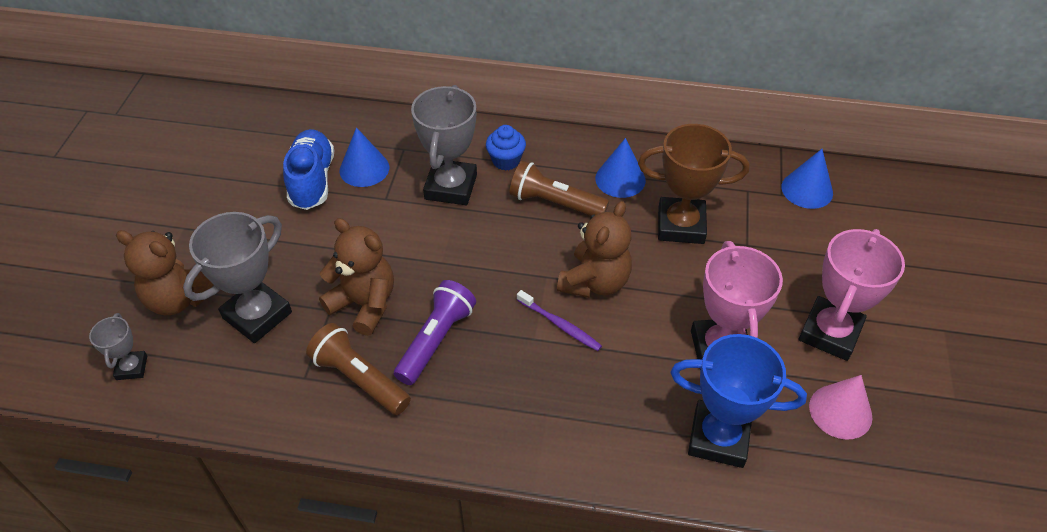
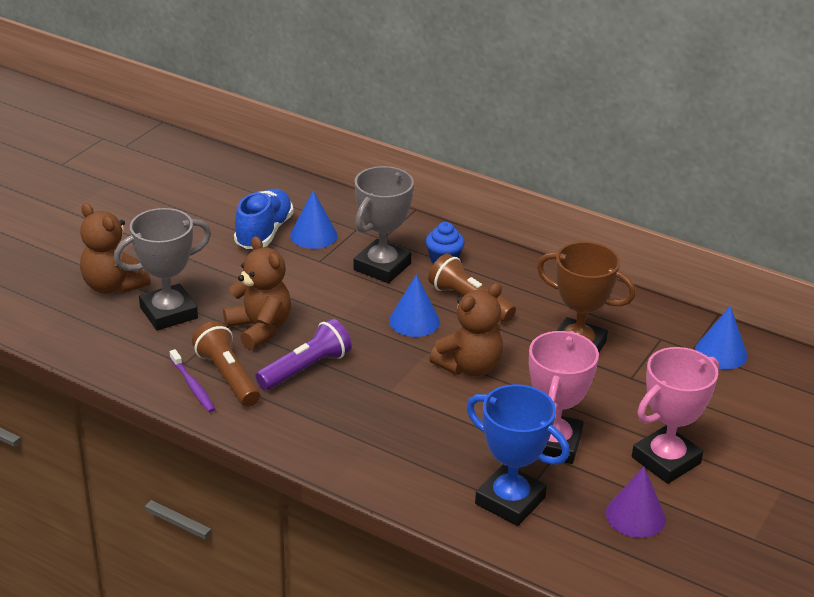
camera: 20 degrees right, 15 degrees down
grey trophy [89,313,147,380] -> none
purple toothbrush [517,290,602,351] -> purple toothbrush moved to [170,349,215,412]
blue cone [595,138,646,198] -> blue cone moved to [389,274,440,337]
pink cone [809,375,872,440] -> purple cone [606,467,666,538]

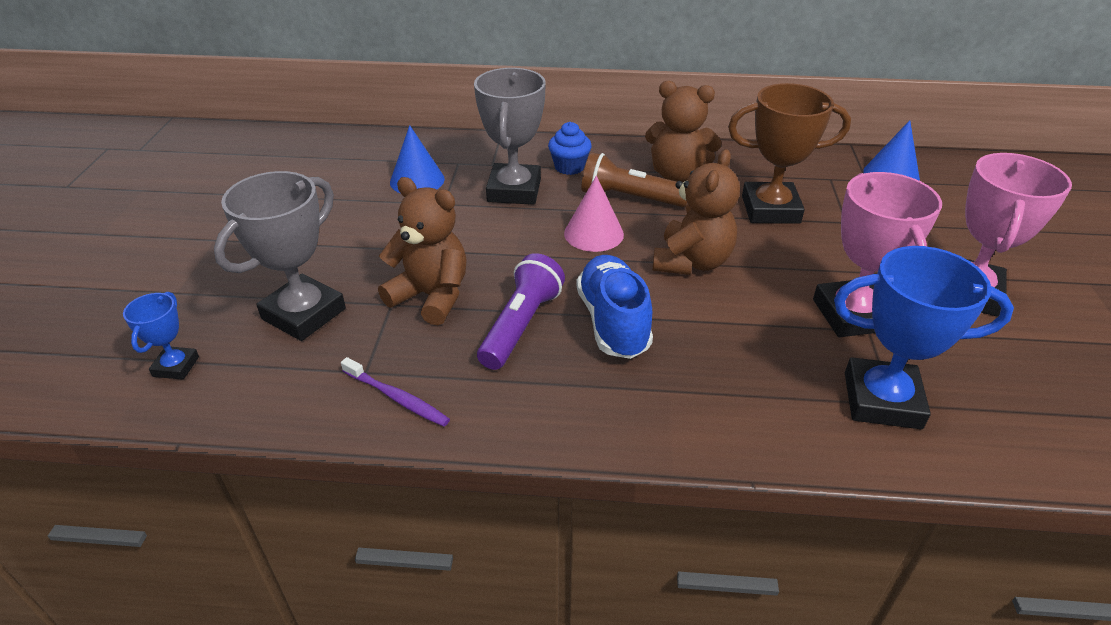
camera: 25 degrees left, 5 degrees up
brown teddy bear [80,203,151,294] -> brown teddy bear moved to [645,81,722,182]
brown flashlight [192,321,260,407] -> none
blue shoe [234,189,294,249] -> blue shoe moved to [576,255,653,359]
blue cone [389,274,440,337] -> pink cone [564,176,624,252]
purple cone [606,467,666,538] -> none
none -> blue trophy [123,292,199,380]

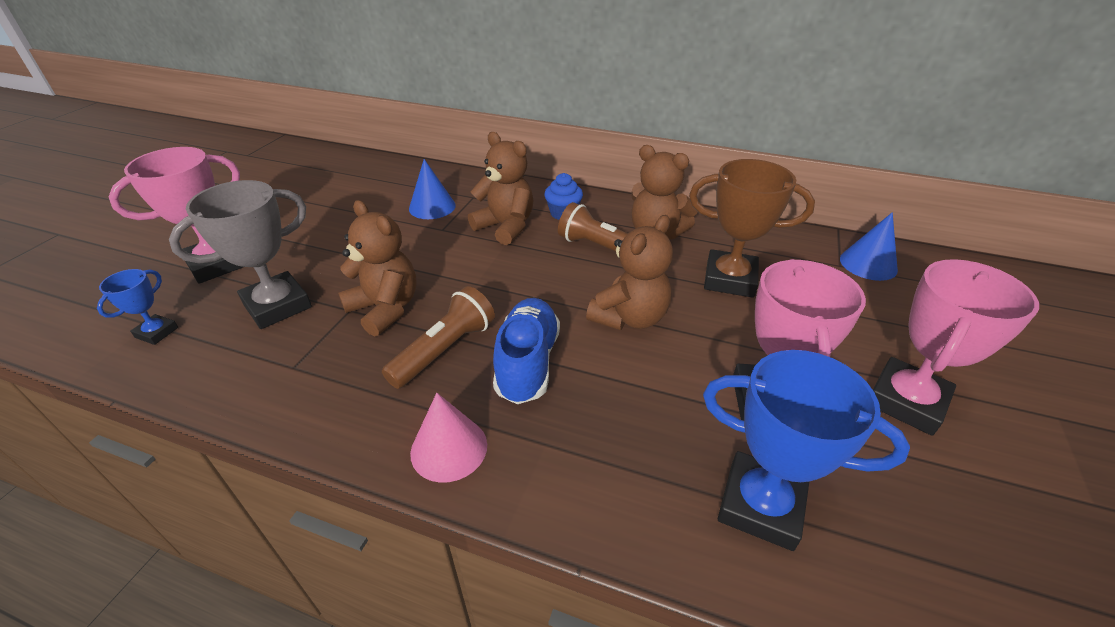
camera: 15 degrees right, 0 degrees up
purple toothbrush [341,357,450,427] -> none
grey trophy [474,68,546,205] -> brown teddy bear [468,132,533,245]
purple flashlight [477,253,565,370] -> brown flashlight [382,286,495,389]
pink cone [564,176,624,252] -> pink cone moved to [410,393,487,483]
none -> pink trophy [109,147,243,284]

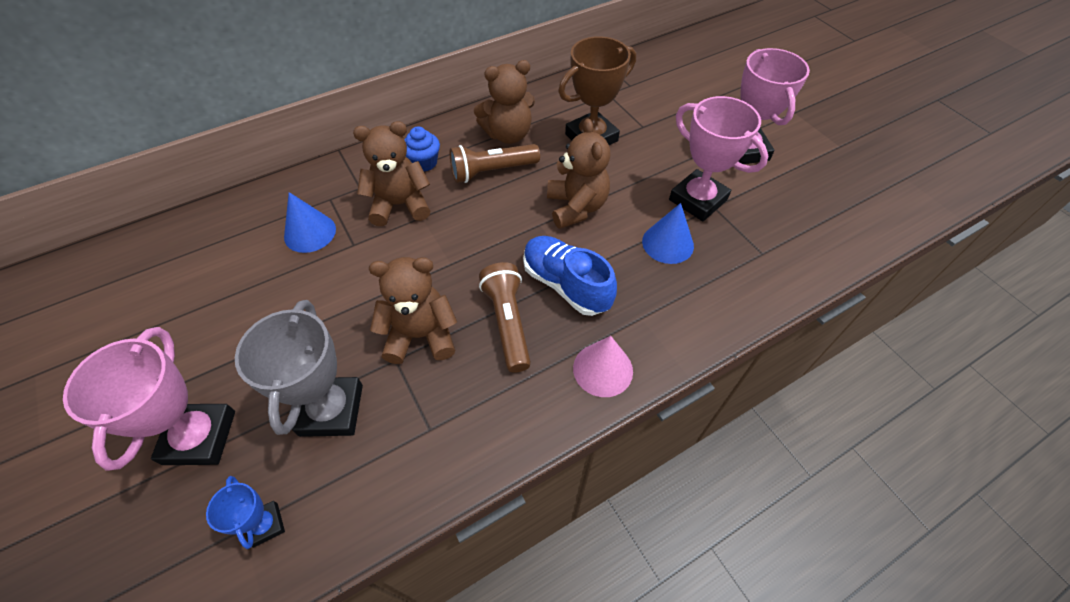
camera: 50 degrees left, 15 degrees up
blue trophy [703,350,910,551] -> none
blue cone [840,212,898,281] -> blue cone moved to [642,203,694,264]

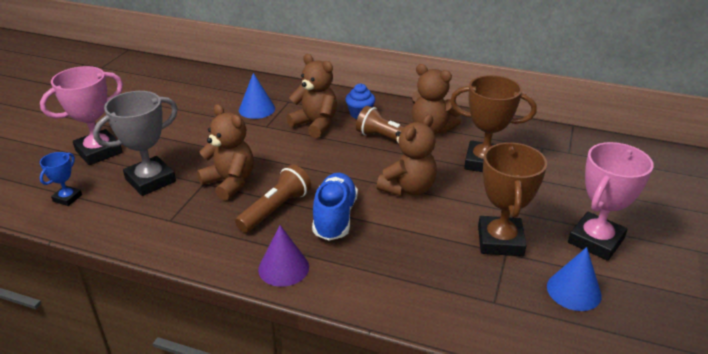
camera: 50 degrees right, 20 degrees down
pink cone [573,336,633,397] -> purple cone [258,225,309,287]
blue cone [642,203,694,264] -> blue cone moved to [547,247,602,311]
pink trophy [669,96,768,221] -> brown trophy [478,142,547,256]

